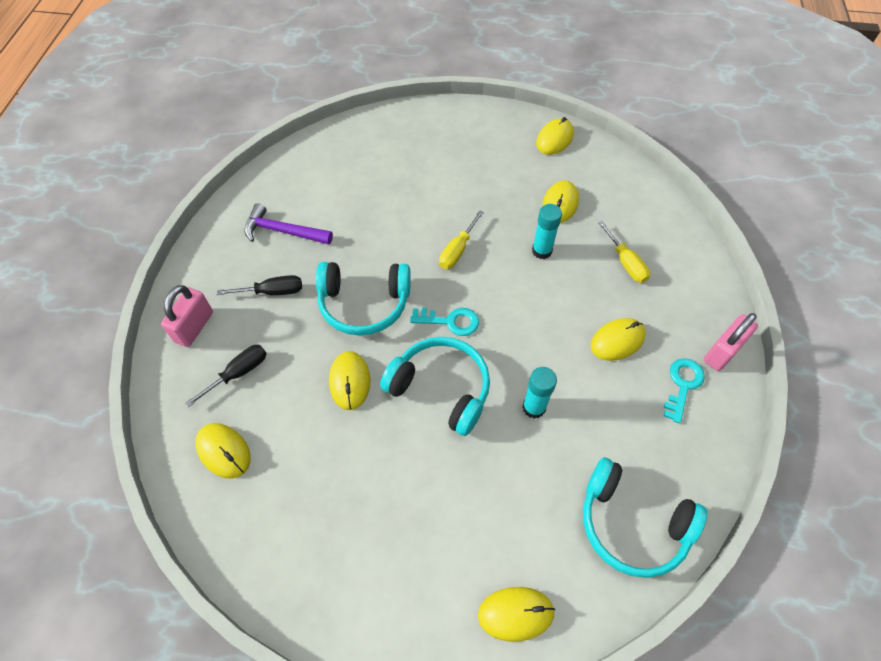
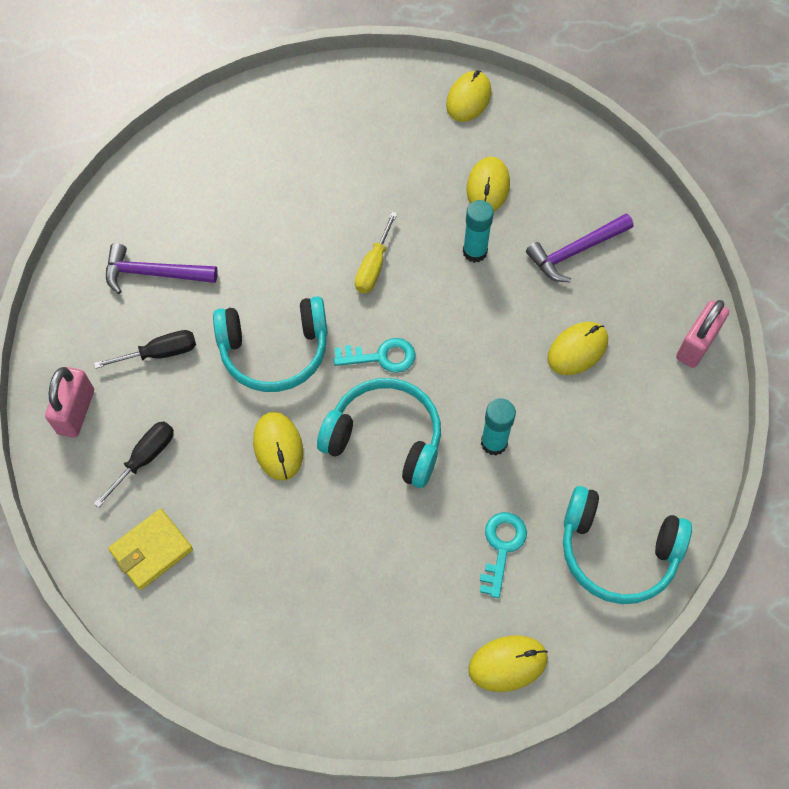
camera: 10 degrees left, 5 degrees up
yellow mouse [195,423,251,478] -> yellow wallet [108,509,193,590]
yellow screwdriver [598,221,650,283] -> purple hammer [526,214,633,283]
turquoise key [664,358,705,423] -> turquoise key moved to [480,512,527,598]

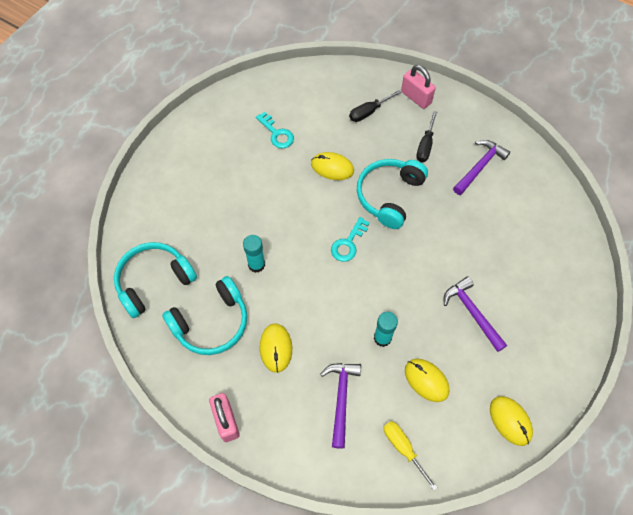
camera: 125 degrees right, 0 degrees up
black screwdriver [94,421,174,508] -> black screwdriver turned 75 degrees clockwise [349,90,401,122]
yellow wallet [108,509,193,590] -> none
turquoise headphones [317,378,441,488] -> turquoise headphones moved to [162,276,247,355]
yellow screwdriver [355,212,397,293] -> yellow screwdriver moved to [384,421,438,491]
yellow mouse [468,635,548,692] -> none
turquoise key [480,512,527,598] -> turquoise key moved to [256,112,294,149]
none -> purple hammer [444,276,507,352]

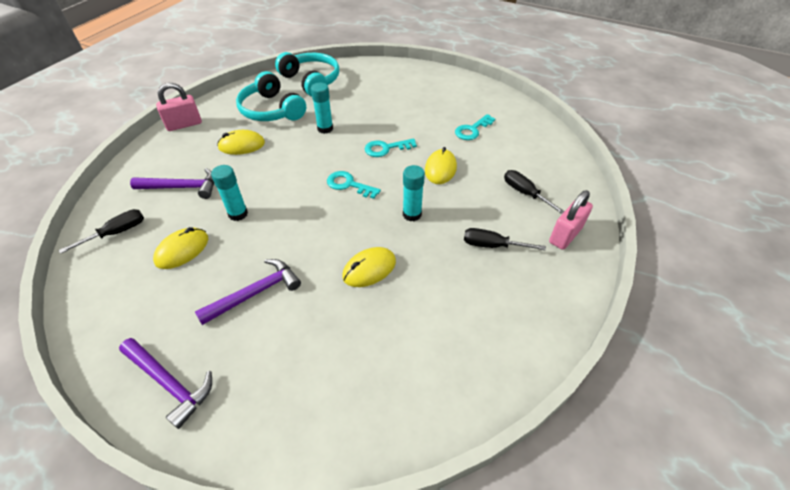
camera: 85 degrees right, 15 degrees down
turquoise headphones [357,159,428,229] -> turquoise glue stick [403,165,425,221]
yellow screwdriver [384,421,438,491] -> black screwdriver [59,209,144,254]
purple hammer [453,140,510,195] -> purple hammer moved to [119,338,212,429]
yellow mouse [490,396,533,446] -> yellow mouse moved to [342,247,396,287]
none -> turquoise key [365,138,417,157]

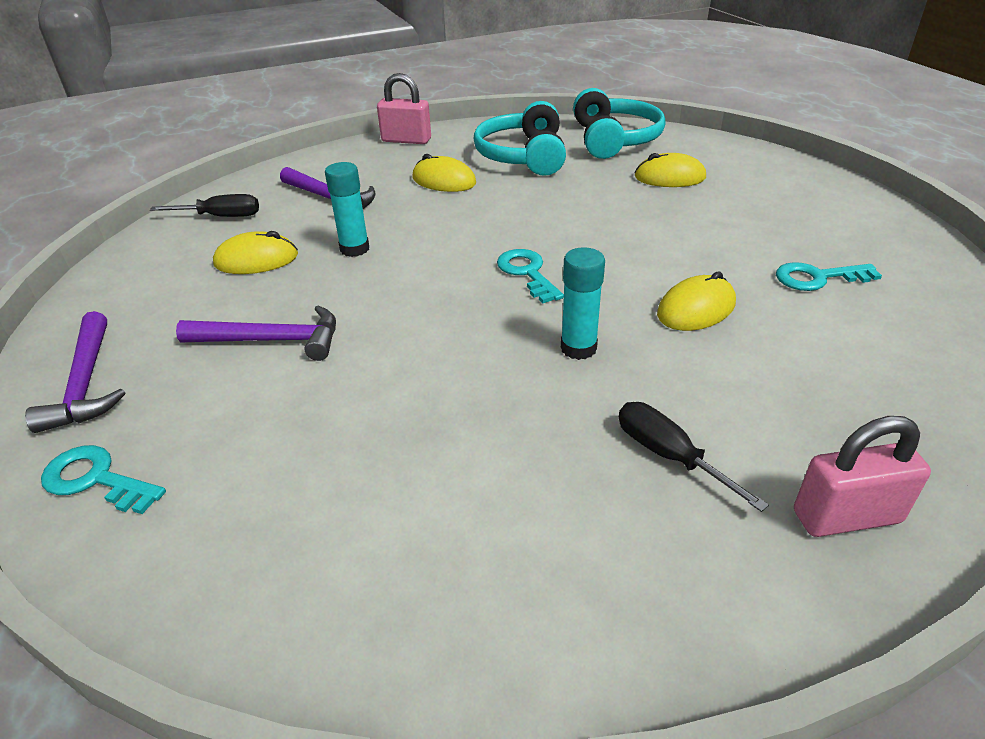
camera: 40 degrees right, 10 degrees down
turquoise glue stick [311,83,333,134] -> none
yellow mouse [342,247,396,287] -> yellow mouse moved to [635,153,706,187]
turquoise key [365,138,417,157] -> turquoise key moved to [41,445,166,514]
black screwdriver [504,170,565,214] -> none

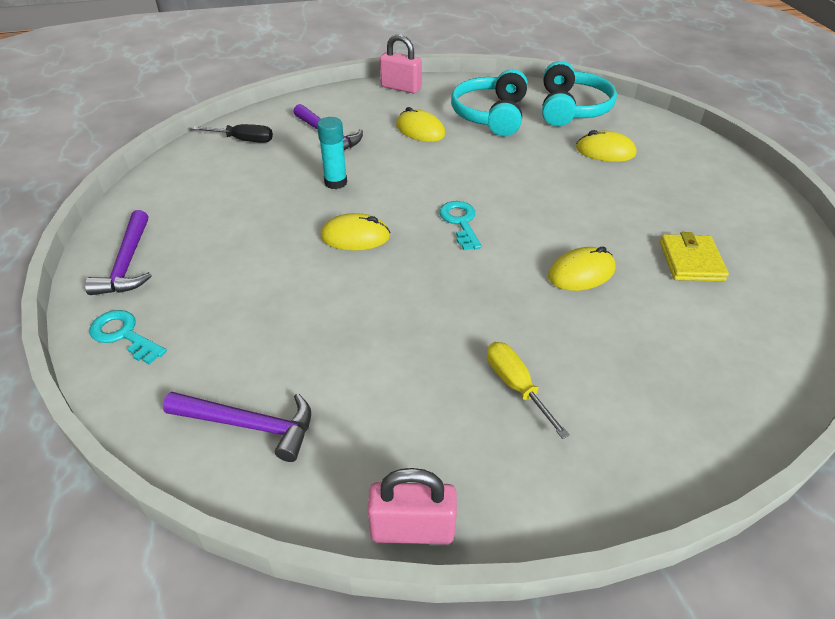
camera: 10 degrees right, 5 degrees up
purple hammer [176,305,336,361] -> purple hammer moved to [163,392,311,462]
yellow mouse [213,231,298,274] -> yellow mouse moved to [321,213,391,251]
turquoise glue stick [561,247,605,360] -> none
black screwdriver [619,402,769,512] -> yellow screwdriver [487,342,570,439]
turquoise key [776,262,882,291] -> yellow wallet [660,232,729,281]
pink padlock [794,416,931,537] -> pink padlock moved to [367,468,457,545]

